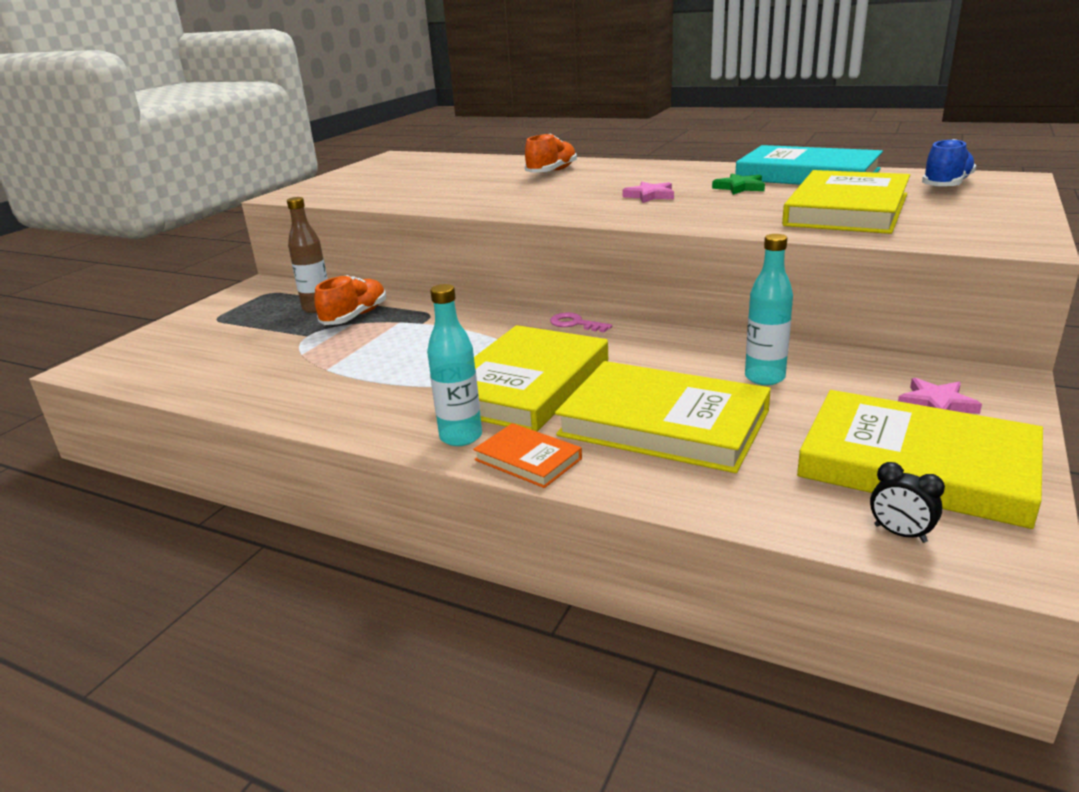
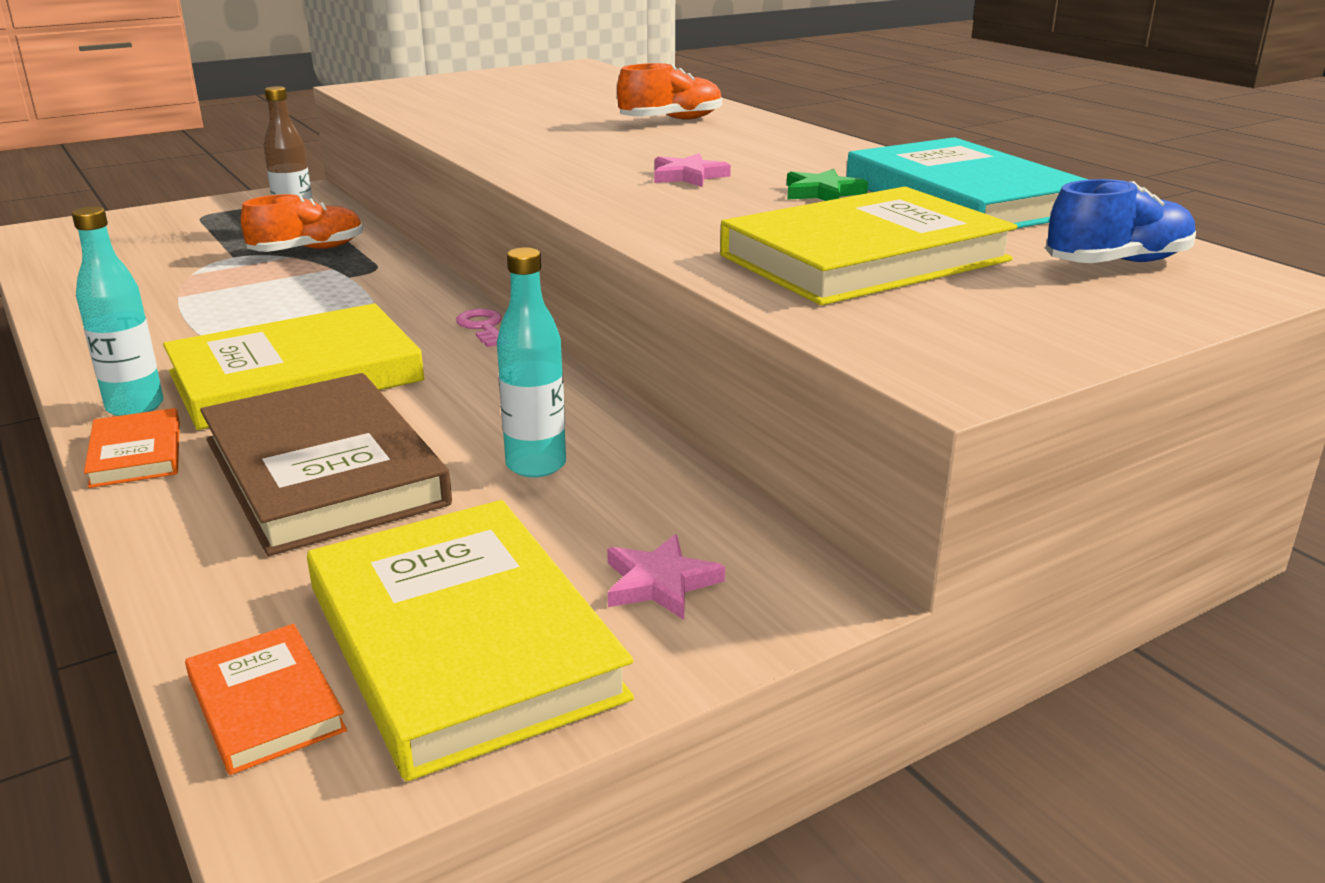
camera: 30 degrees right, 0 degrees up
yellow book [555,361,771,473] -> brown book [200,373,452,556]
black clock [870,462,945,543] -> orange book [185,624,347,775]

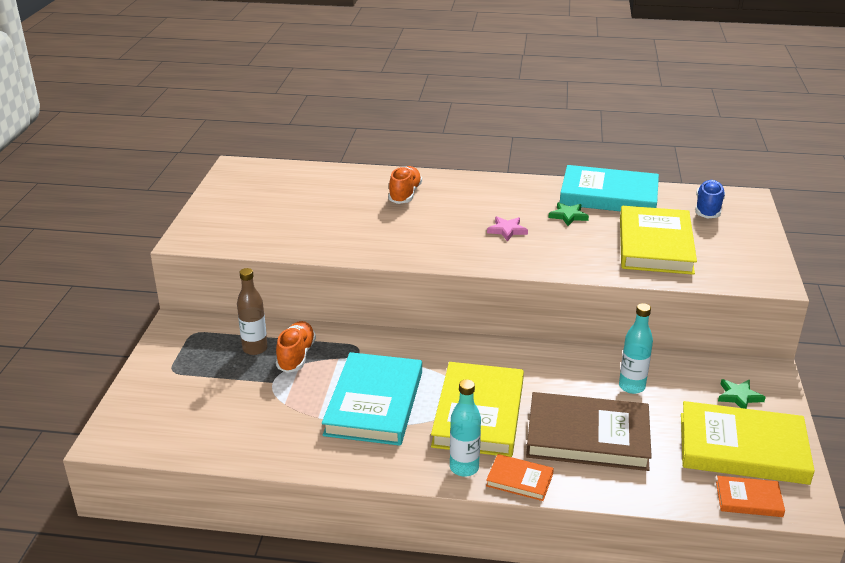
camera: 50 degrees left, 5 degrees up
pink key [456,309,502,347] -> none
pink star [607,534,725,619] -> green star [718,379,766,409]
none -> turquoise book [322,352,422,446]

